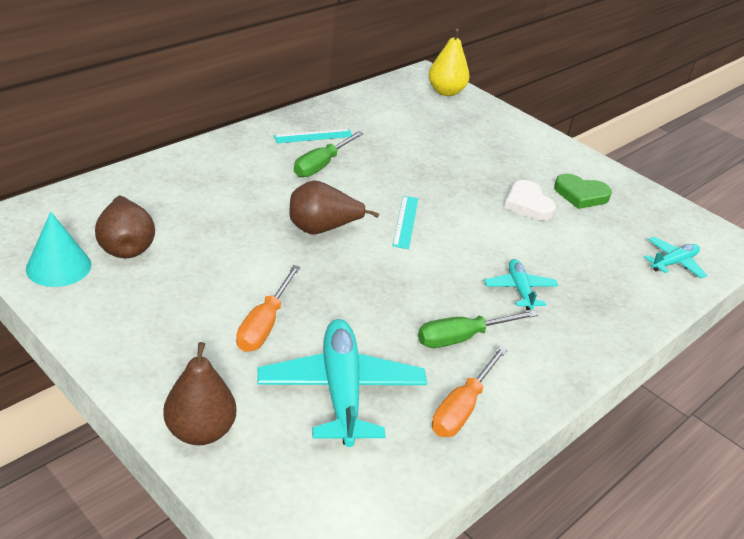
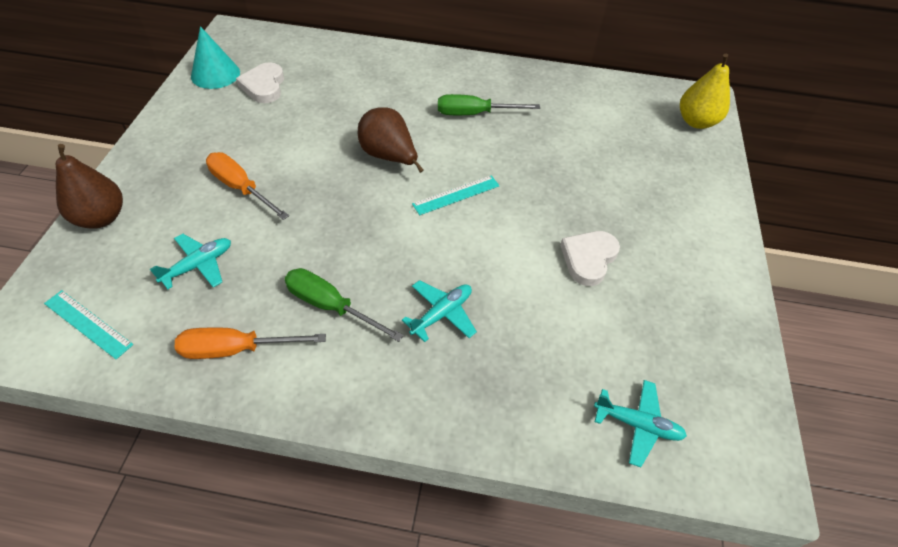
camera: 55 degrees right, 15 degrees up
brown pear [95,195,155,258] -> white heart [236,62,284,103]
orange screwdriver [236,265,301,352] -> orange screwdriver turned 60 degrees clockwise [206,152,289,220]
turquoise plane [257,319,427,447] -> turquoise plane [150,234,231,290], size x0.53
turquoise ruler [274,129,353,143] -> turquoise ruler moved to [44,290,134,359]
green heart [554,174,612,209] -> none

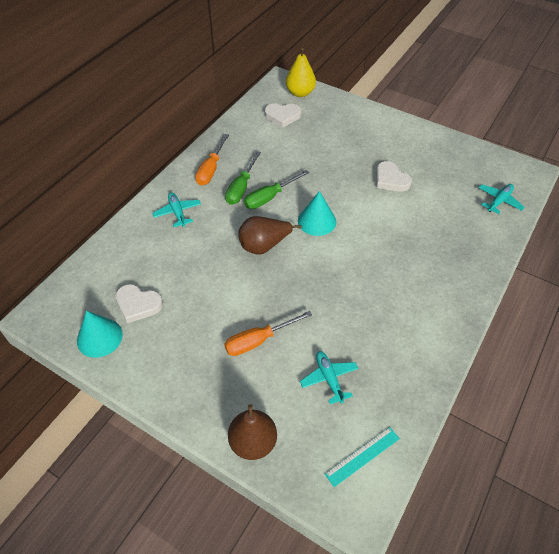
camera: 65 degrees left, 0 degrees up
orange screwdriver [175,328,326,359] -> orange screwdriver moved to [195,134,229,185]
green screwdriver [285,268,404,342] -> green screwdriver moved to [244,170,309,209]
turquoise plane [402,280,477,342] -> turquoise plane moved to [152,192,201,227]
turquoise ruler [412,175,500,215] -> turquoise cone [298,191,336,236]
none -> white heart [265,103,301,128]

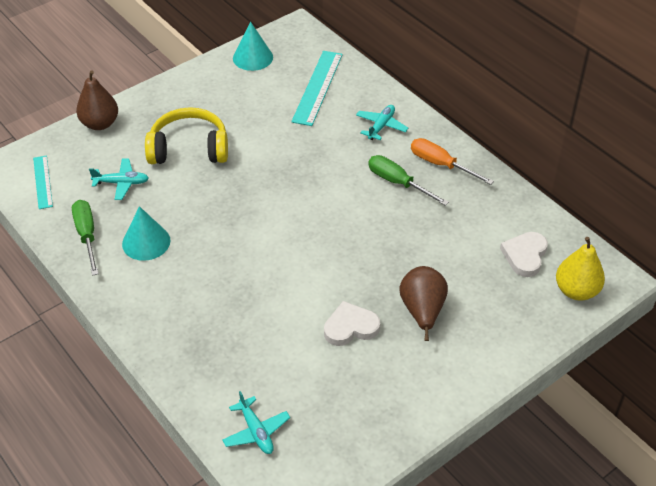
camera: 110 degrees right, 5 degrees down
white heart [115,284,163,323] -> none
turquoise plane [152,192,201,227] -> turquoise plane turned 60 degrees counterclockwise [356,105,408,140]
orange screwdriver [224,311,312,356] -> yellow headphones [145,107,228,164]
brown pear [238,216,302,255] -> brown pear moved to [399,266,448,341]
green screwdriver [244,170,309,209] -> green screwdriver moved to [72,200,98,276]
turquoise cone [298,191,336,236] -> turquoise cone moved to [122,206,170,261]
none -> turquoise ruler [291,51,343,126]

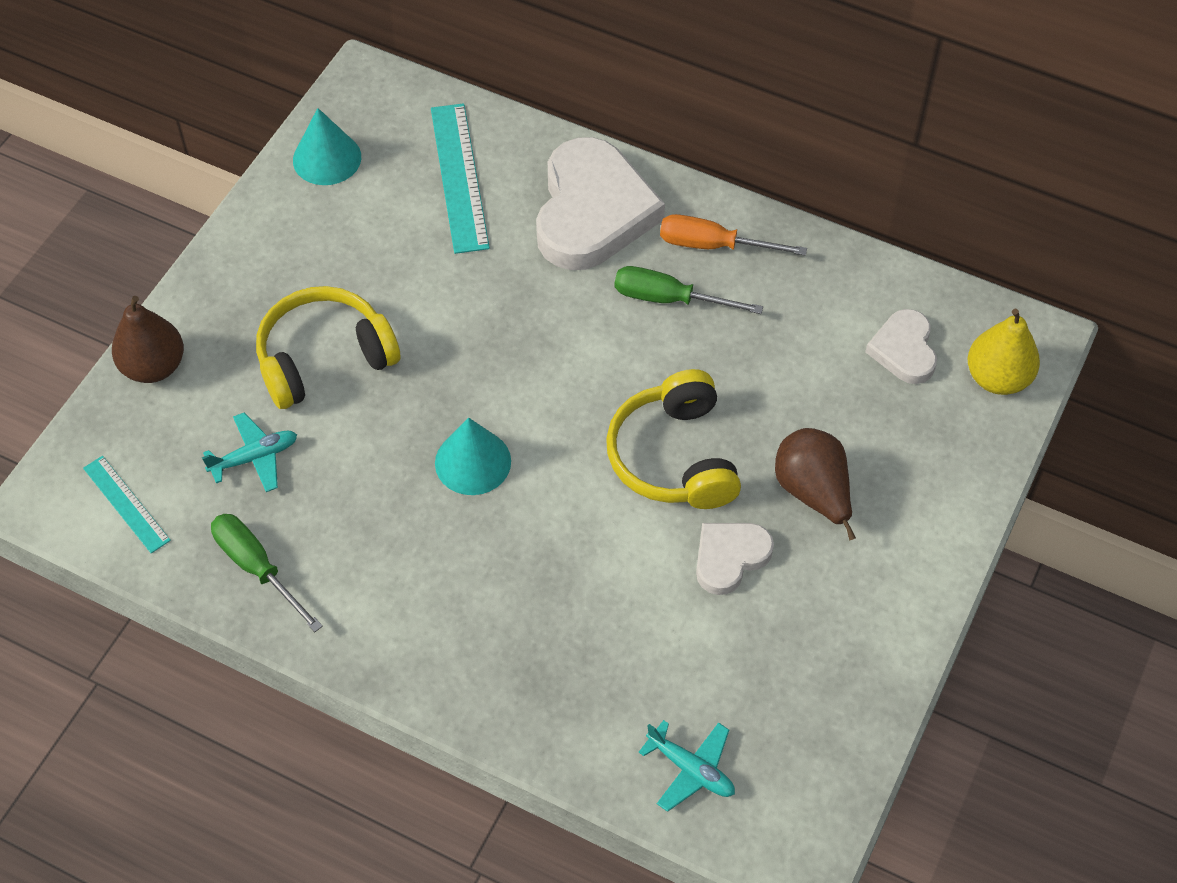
camera: 25 degrees left, 10 degrees up
turquoise cone [122,206,170,261] -> turquoise cone moved to [435,417,511,495]
turquoise plane [356,105,408,140] -> white heart [536,137,665,270]
none -> yellow headphones [606,369,741,509]

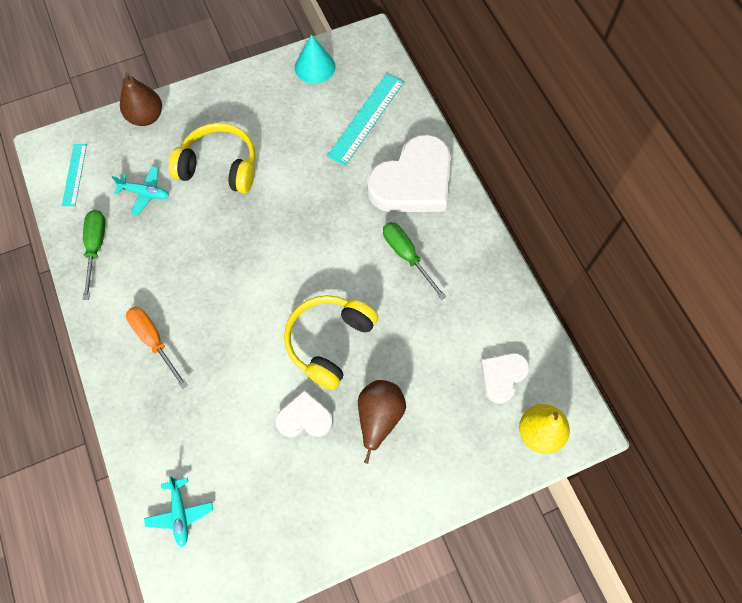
camera: 40 degrees right, 10 degrees up
turquoise cone [435,417,511,495] -> none
orange screwdriver [660,214,807,256] -> orange screwdriver moved to [126,306,188,389]

